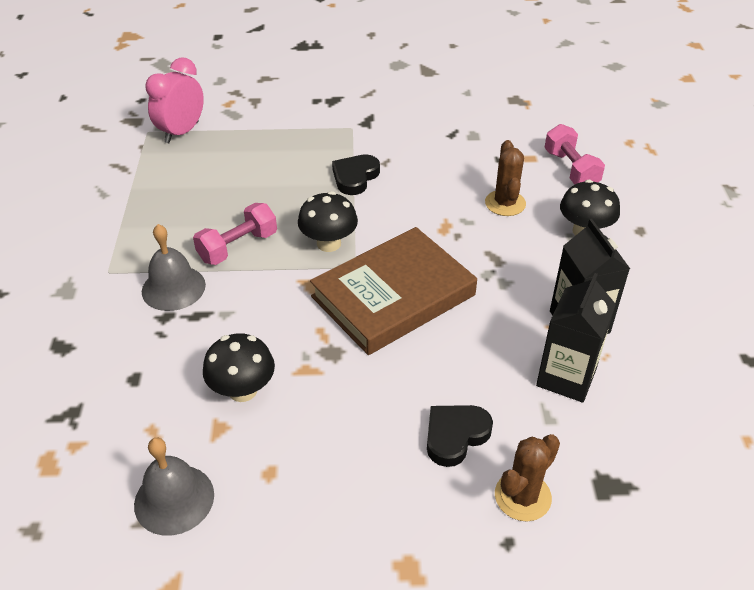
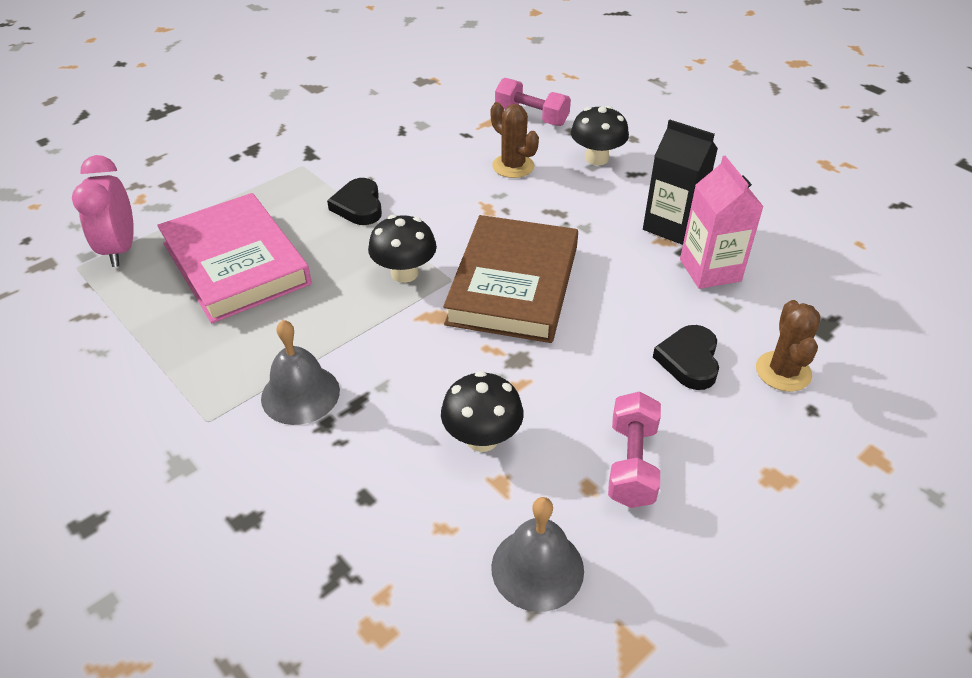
camera: 40 degrees left, 0 degrees up
pink dumbbell [193,203,277,265] -> pink dumbbell moved to [608,391,661,508]
black carton [536,273,616,403] -> pink carton [680,156,764,289]
none -> pink book [157,193,312,323]

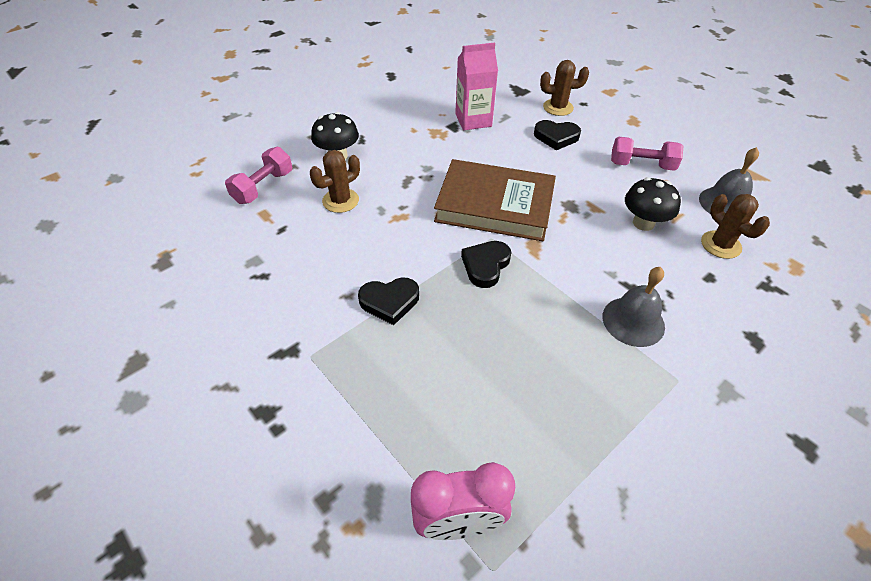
camera: 90 degrees left, 5 degrees up
pink book [157,193,312,323] -> none
black mushroom [368,215,437,283] -> black heart [461,241,511,288]
black carton [643,119,718,245] -> none
none -> brown cactus [701,194,770,259]

